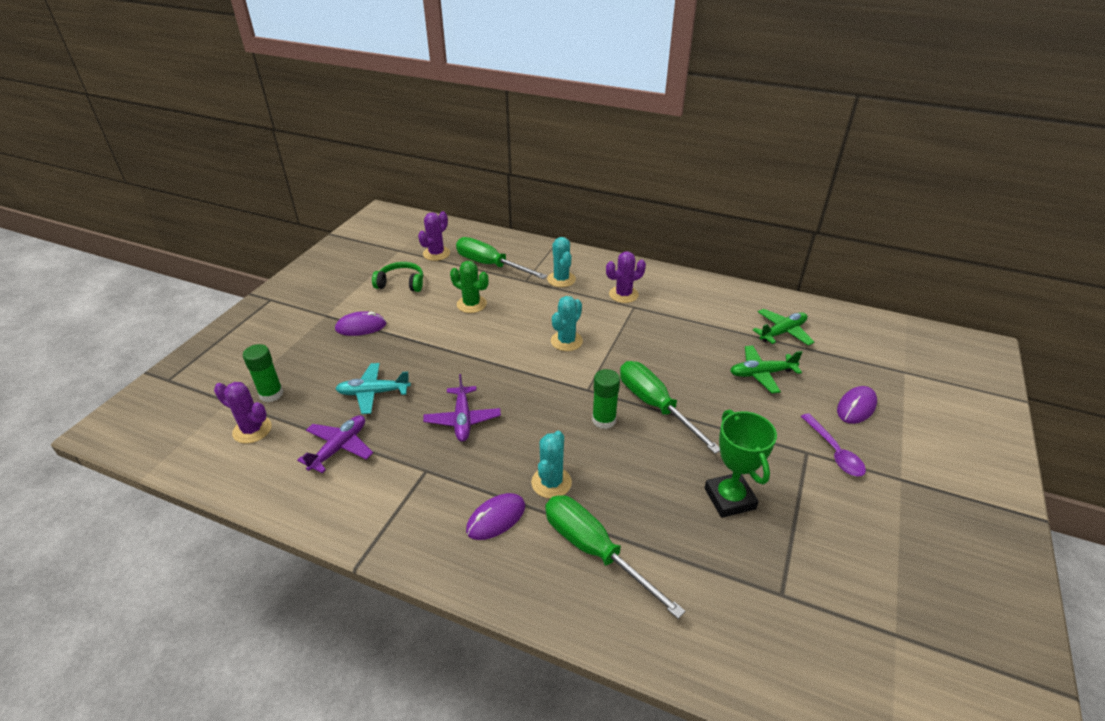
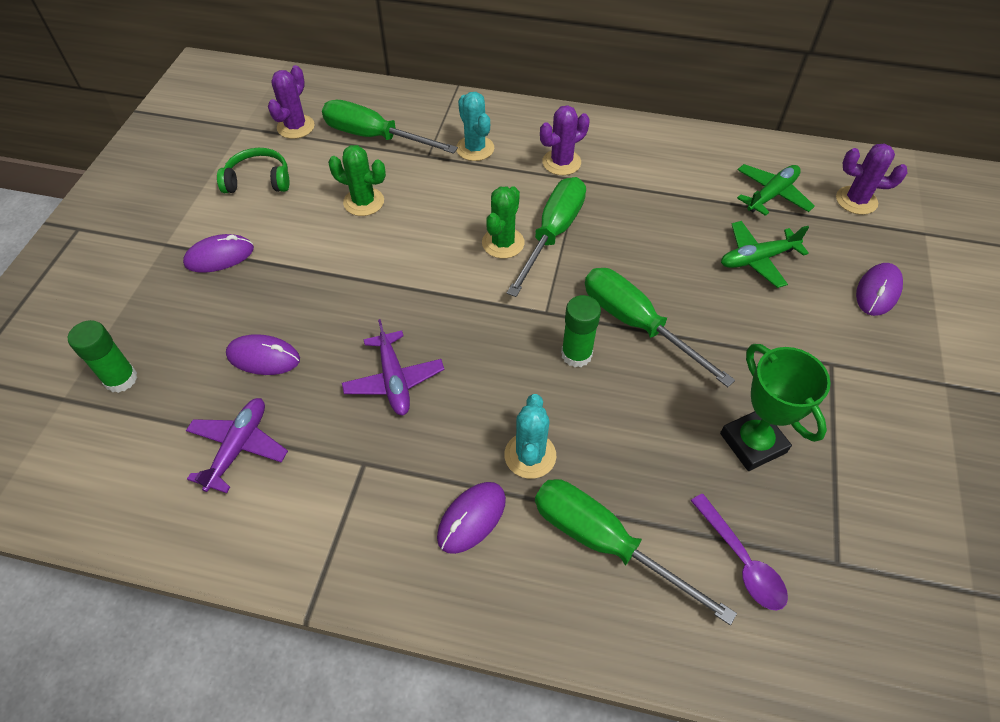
camera: 10 degrees left, 15 degrees up
purple cactus [214,382,272,444] -> purple cactus moved to [836,144,907,215]
turquoise plane [335,363,411,414] -> purple mouse [226,334,300,375]
turquoise cactus [551,296,583,351] -> green cactus [482,186,525,258]
purple spoon [801,413,866,477] -> purple spoon moved to [691,494,788,611]
none -> green screwdriver [507,177,586,297]

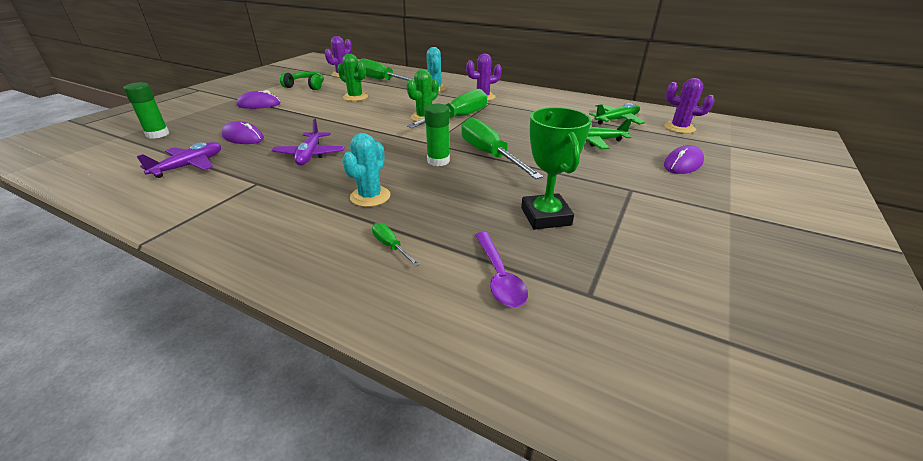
camera: 15 degrees right, 20 degrees down
purple mouse [437,482,506,554] -> none
green screwdriver [535,479,737,625] -> green screwdriver [372,223,420,267], size x0.43

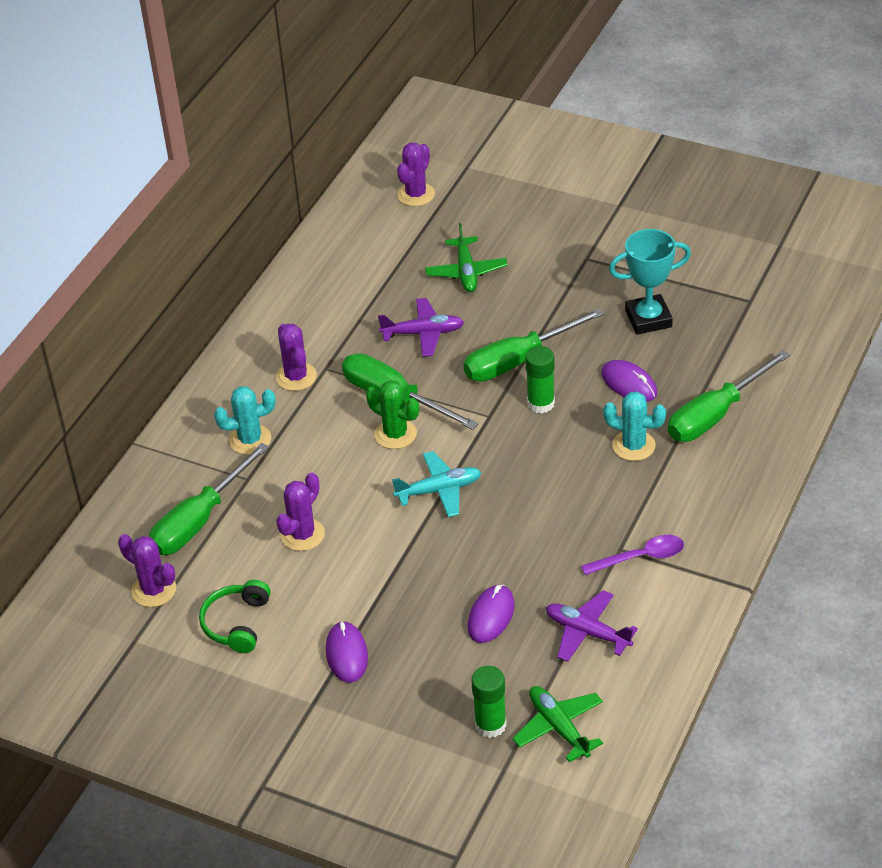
camera: 90 degrees left, 10 degrees up
purple plane [271,119,345,165] -> purple plane moved to [378,298,464,357]
green cactus [338,54,368,101] -> purple cactus [276,473,325,551]
green screwdriver [372,223,420,267] -> green screwdriver [668,350,790,442], size x2.32
purple spoon [475,232,528,307] -> purple spoon moved to [581,535,684,575]
green trophy [521,107,592,230] -> turquoise trophy [609,229,691,335]
green plane [589,103,645,125] -> green plane moved to [512,686,603,762]
purple mouse [664,145,704,174] -> purple mouse moved to [601,360,657,402]
none -> turquoise plane [392,451,482,517]

